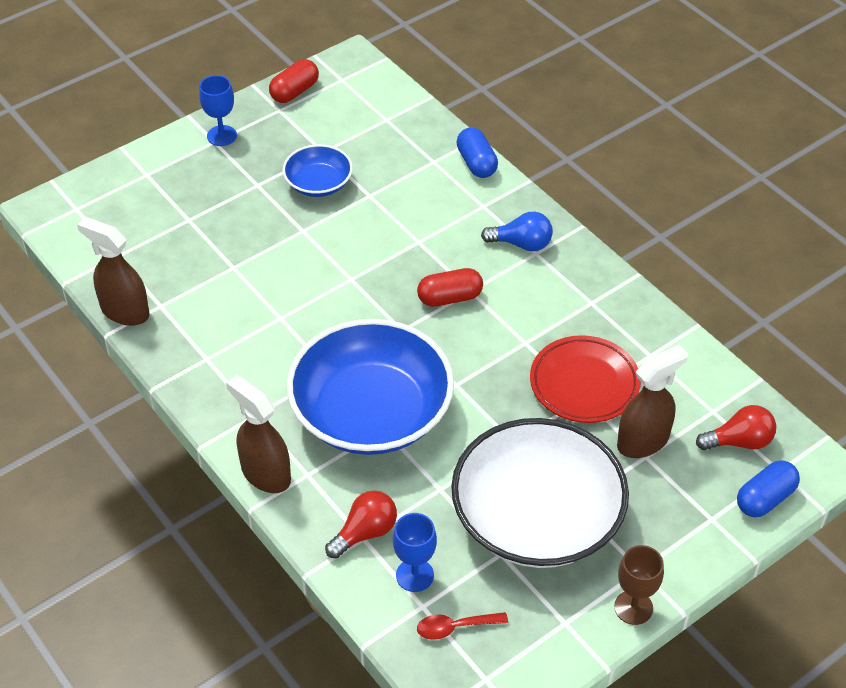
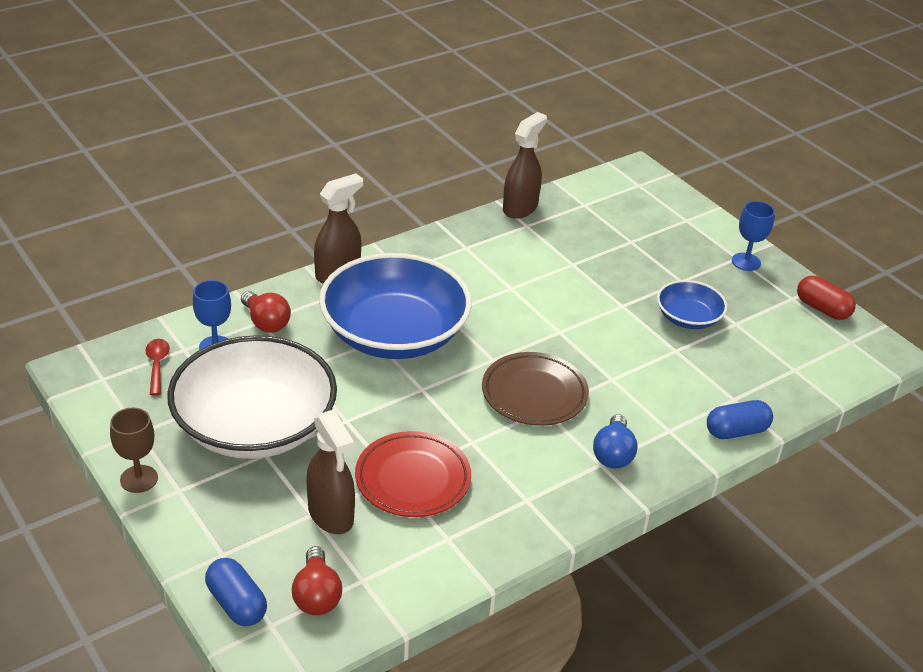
camera: 90 degrees right, 10 degrees down
red capsule [417,268,483,307] -> brown plate [482,352,589,426]

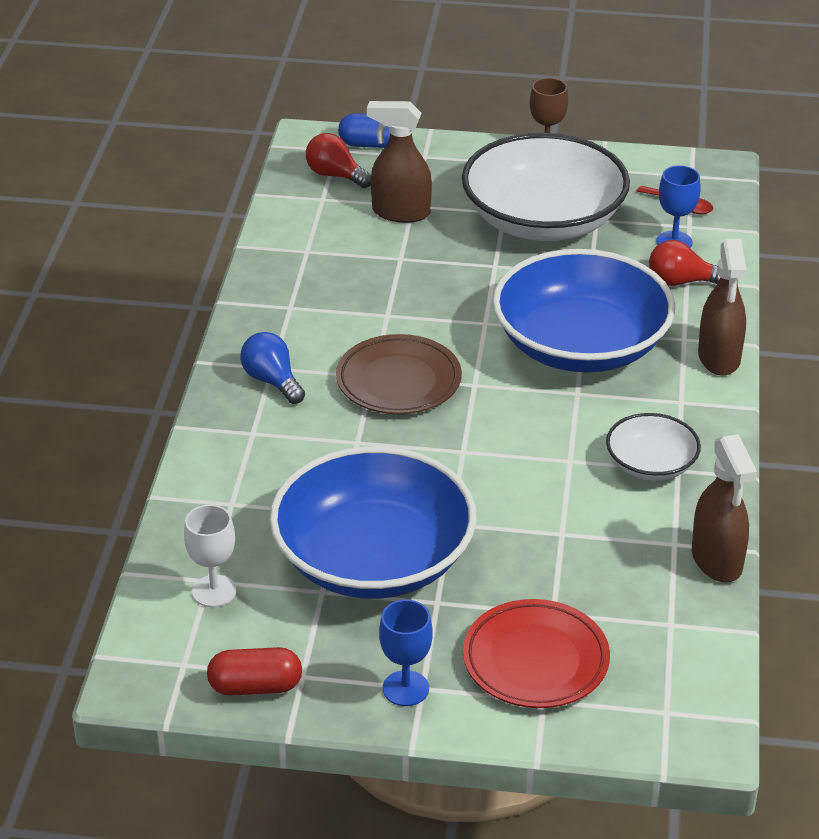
camera: 135 degrees right, 0 degrees up
red plate [355,431,471,517] -> red plate moved to [463,599,610,708]
blue bowl [657,280,727,329] -> blue bowl [270,446,477,599], size x2.06
blue capsule [707,400,773,439] -> none
none -> white goblet [184,505,237,607]
none -> white bowl [606,413,701,481]

